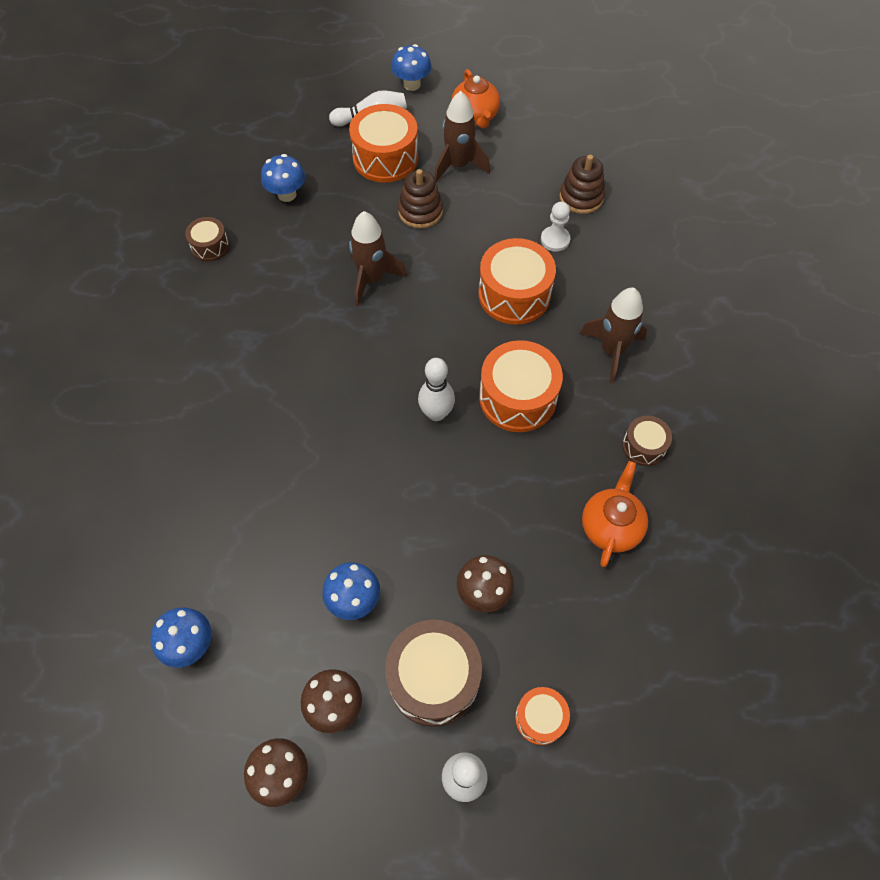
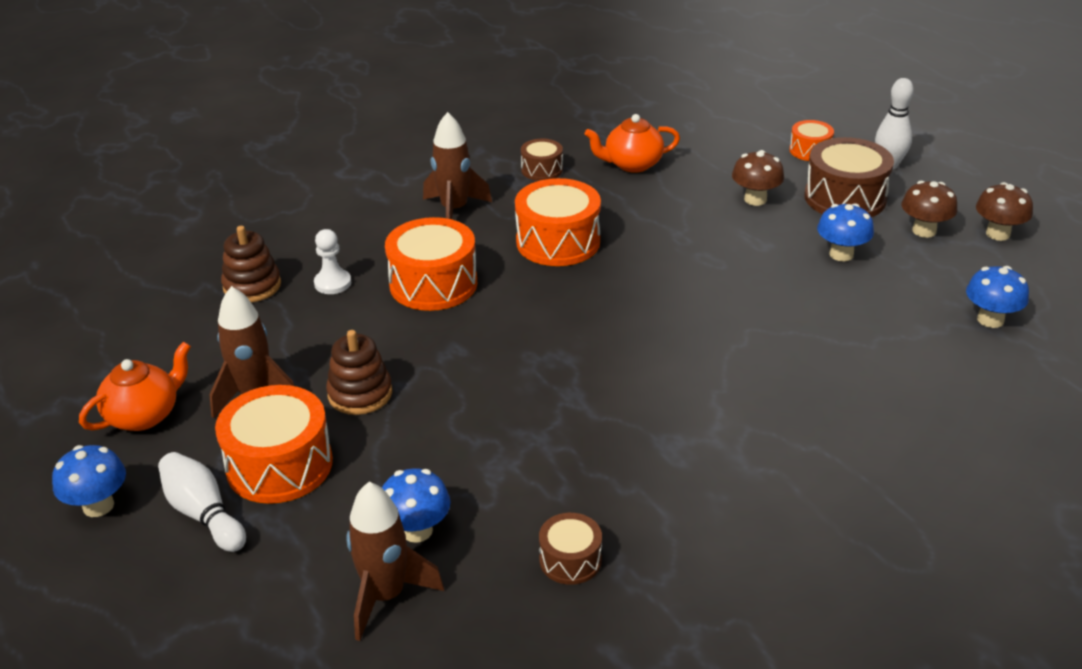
camera: 120 degrees left, 25 degrees down
brown rocket [349,211,407,307] -> brown rocket moved to [346,482,444,641]
white bowling pin [418,358,455,421] -> none

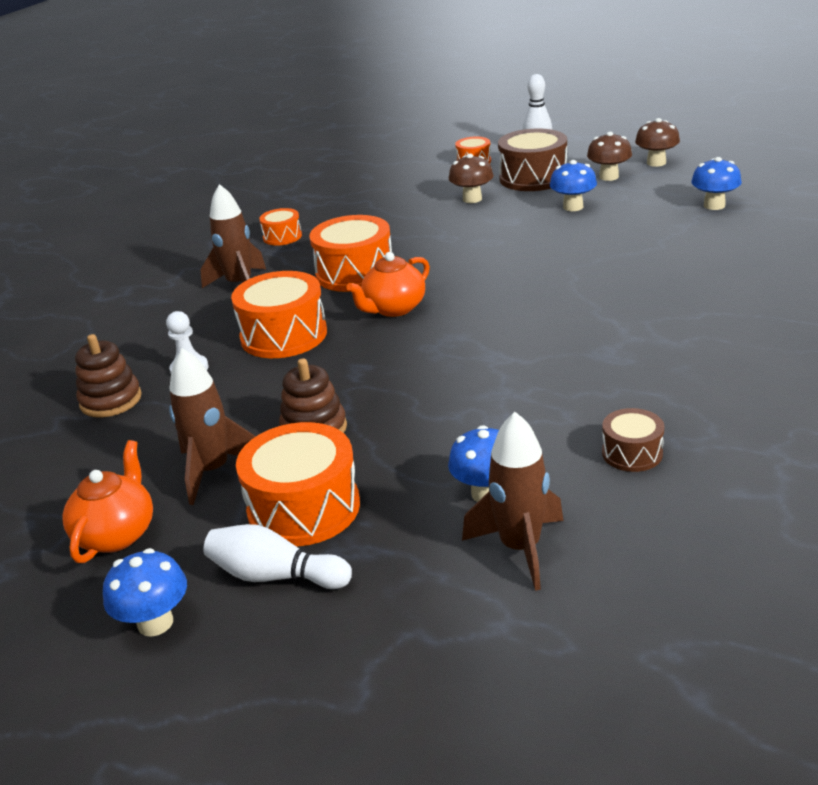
camera: 30 degrees left, 5 degrees down
brown drum [521,139,563,181] -> orange drum [259,208,302,246]
orange teapot [585,114,680,173] -> orange teapot moved to [346,252,430,317]

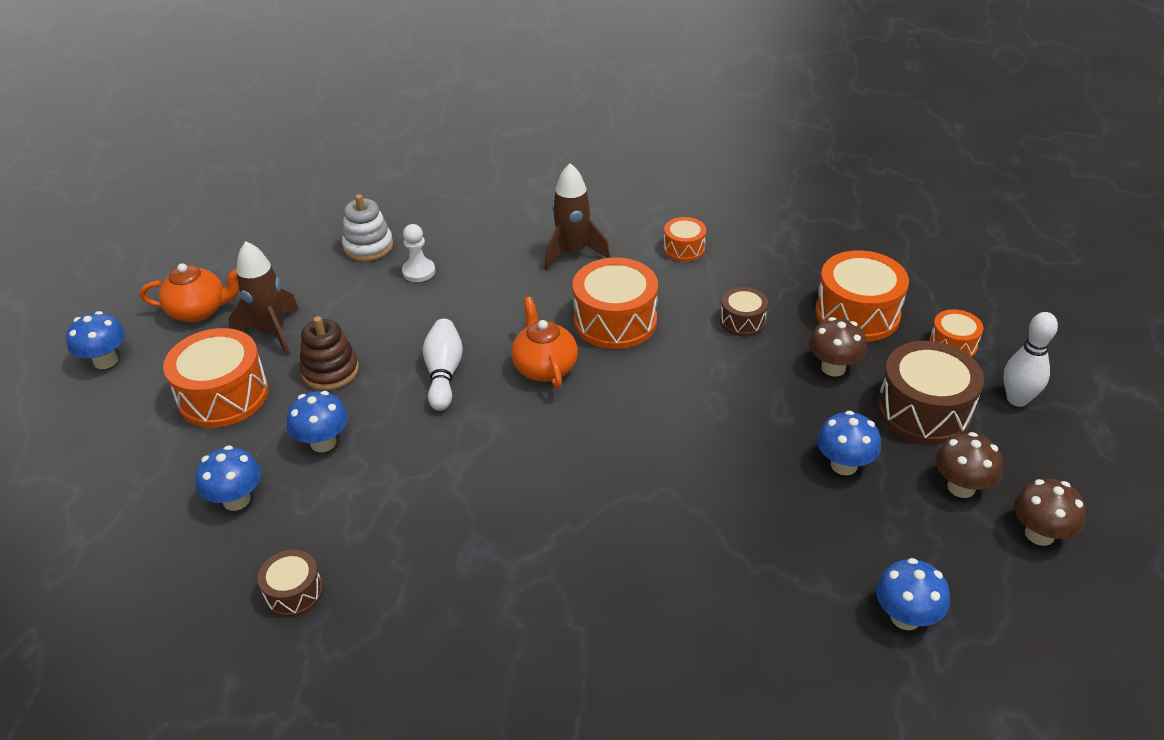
camera: 70 degrees right, 10 degrees up
brown stacking toy [75,334,142,417] -> white stacking toy [342,194,393,261]
white bowling pin [203,524,352,589] -> white bowling pin moved to [423,319,463,411]
orange drum [231,271,327,358] -> orange drum moved to [815,250,909,342]
orange teapot [346,252,430,317] -> orange teapot turned 45 degrees clockwise [511,297,578,389]
brown rocket [462,412,563,591] -> none
none -> blue mushroom [287,391,348,452]
none -> brown drum [720,287,768,337]

